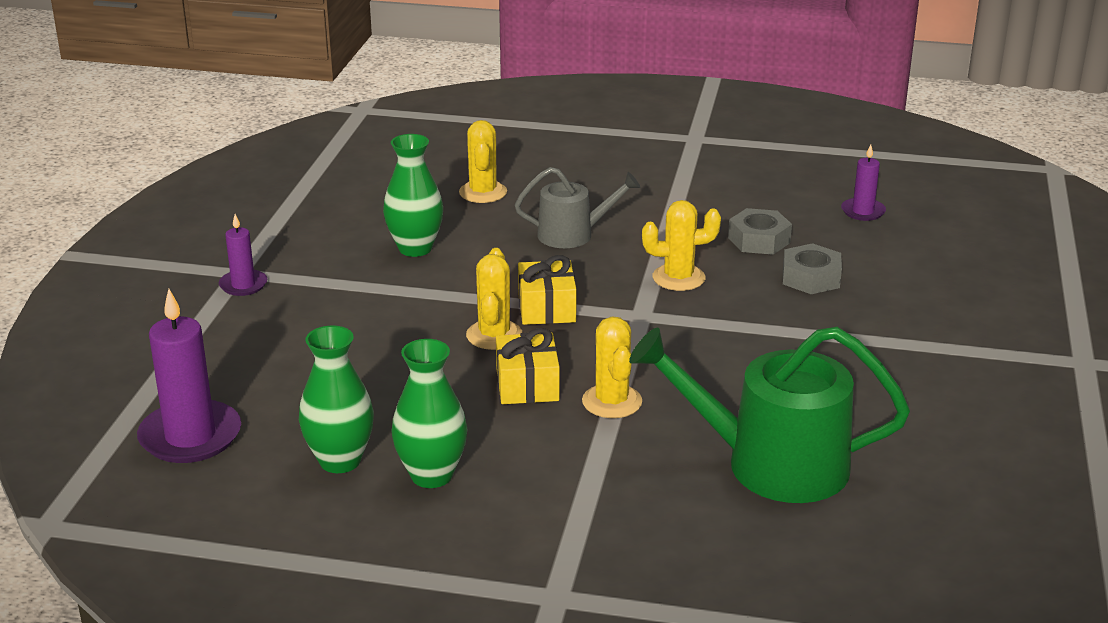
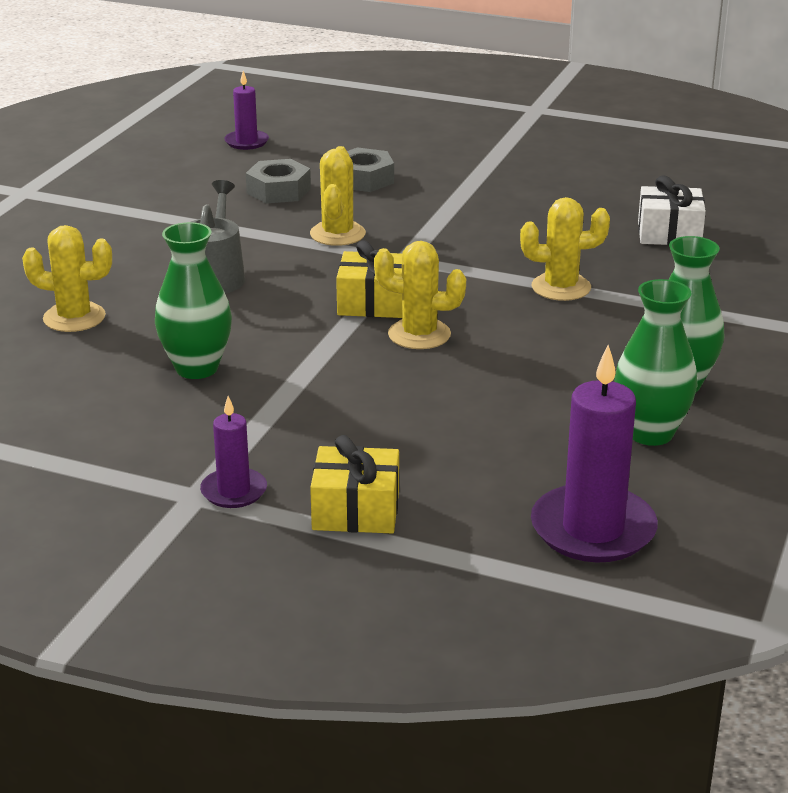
camera: 80 degrees left, 0 degrees up
yellow gift [496,328,560,404] -> yellow gift moved to [310,435,399,533]
green watering can [629,327,910,503] -> white gift [638,175,706,245]

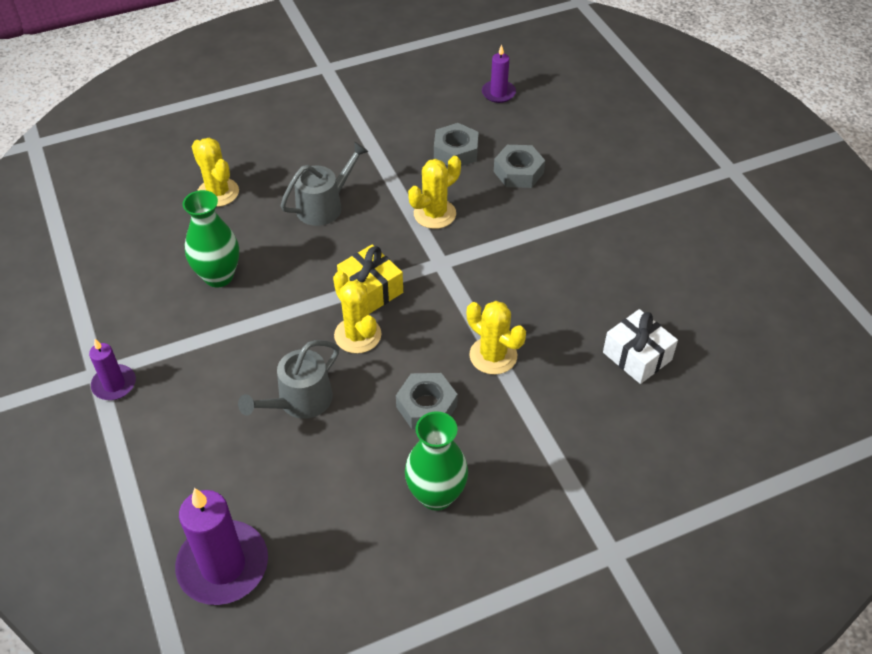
camera: 45 degrees right, 20 degrees up
yellow gift [310,435,399,533] -> none
green vase [614,279,697,446] -> none
none -> grey watering can [238,340,339,419]
none -> grey nut [396,373,458,429]

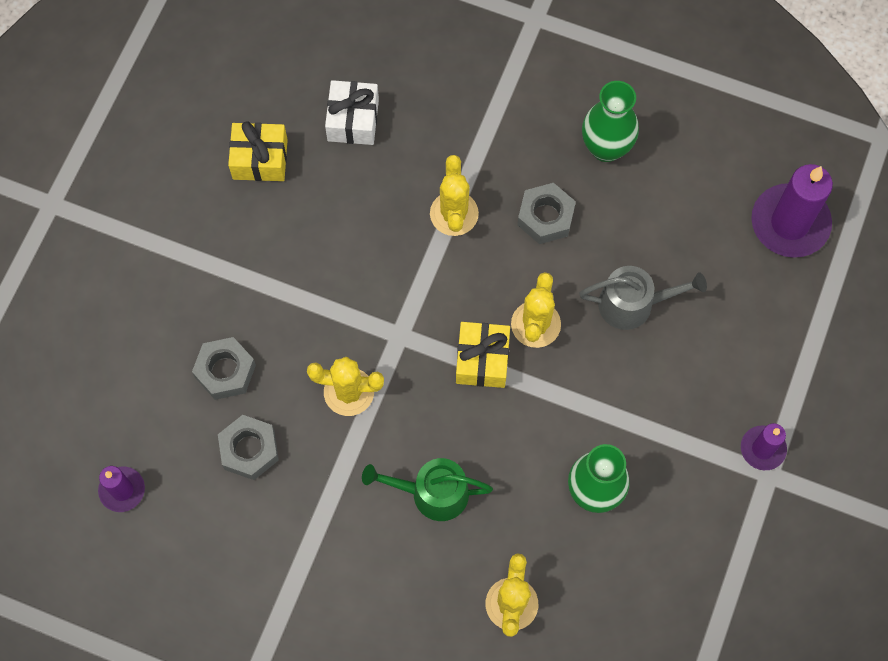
camera: 135 degrees left, 20 degrees up
grey watering can [281,142,368,226] -> green watering can [362,458,493,521]
none -> yellow gift [228,121,288,181]

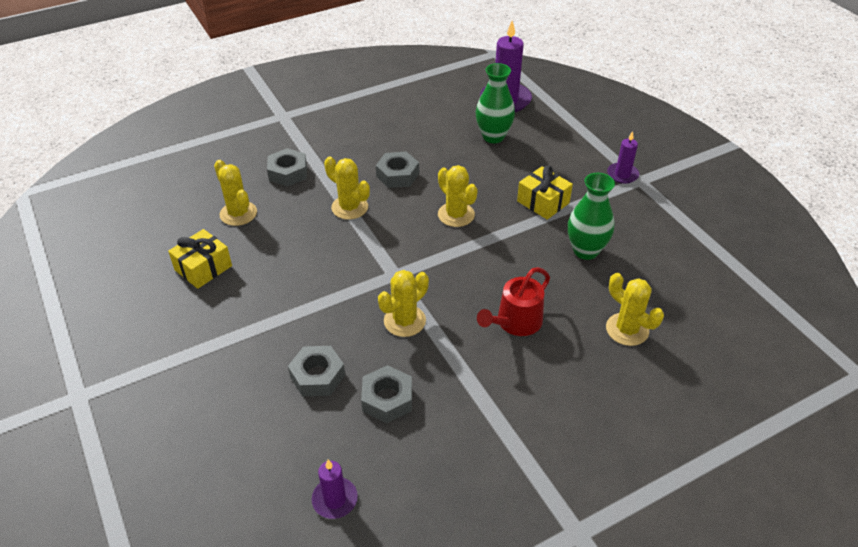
camera: 50 degrees left, 25 degrees down
white gift [325,80,379,145] -> yellow cactus [214,160,257,226]
green watering can [362,458,493,521] -> red watering can [477,267,550,336]
yellow gift [456,322,510,388] -> yellow gift moved to [517,166,573,220]
grey watering can [579,266,707,330] -> none
green vase [582,81,639,162] -> green vase moved to [476,63,515,143]
none -> grey nut [267,148,307,187]

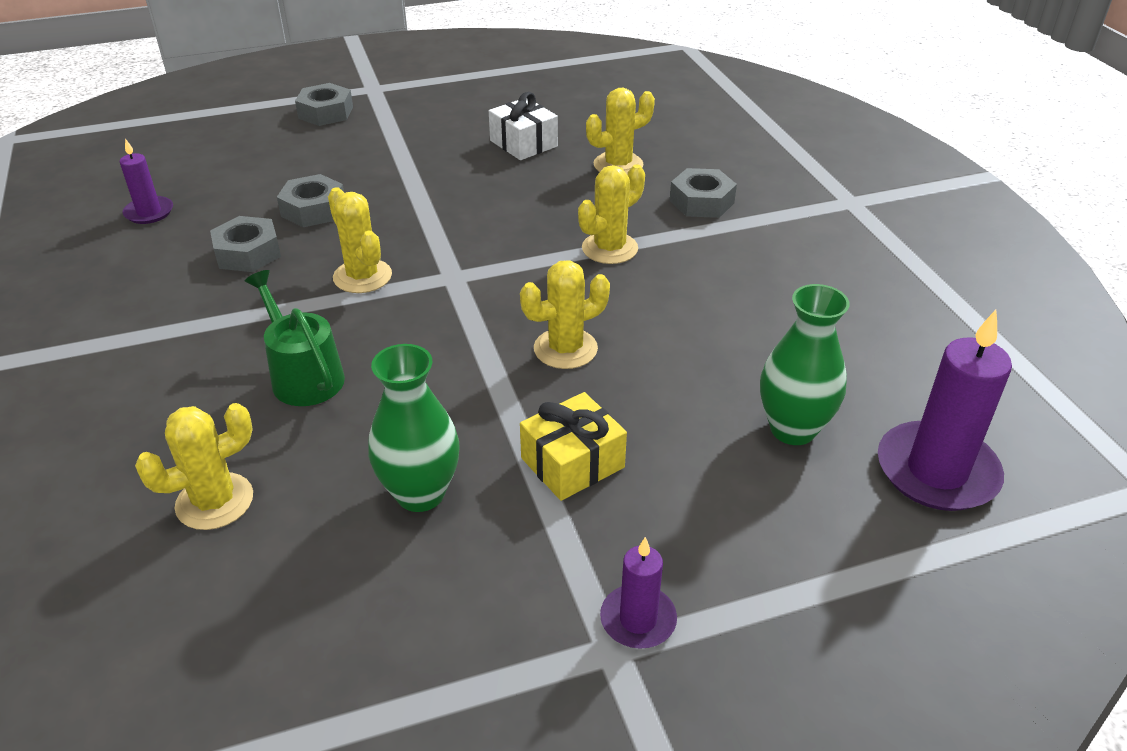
camera: 100 degrees right, 5 degrees down
yellow gift [168,229,232,289] -> white gift [489,92,558,160]
grey nut [376,152,419,188] -> grey nut moved to [295,83,353,126]
red watering can [477,267,550,336] -> green watering can [245,270,345,406]

